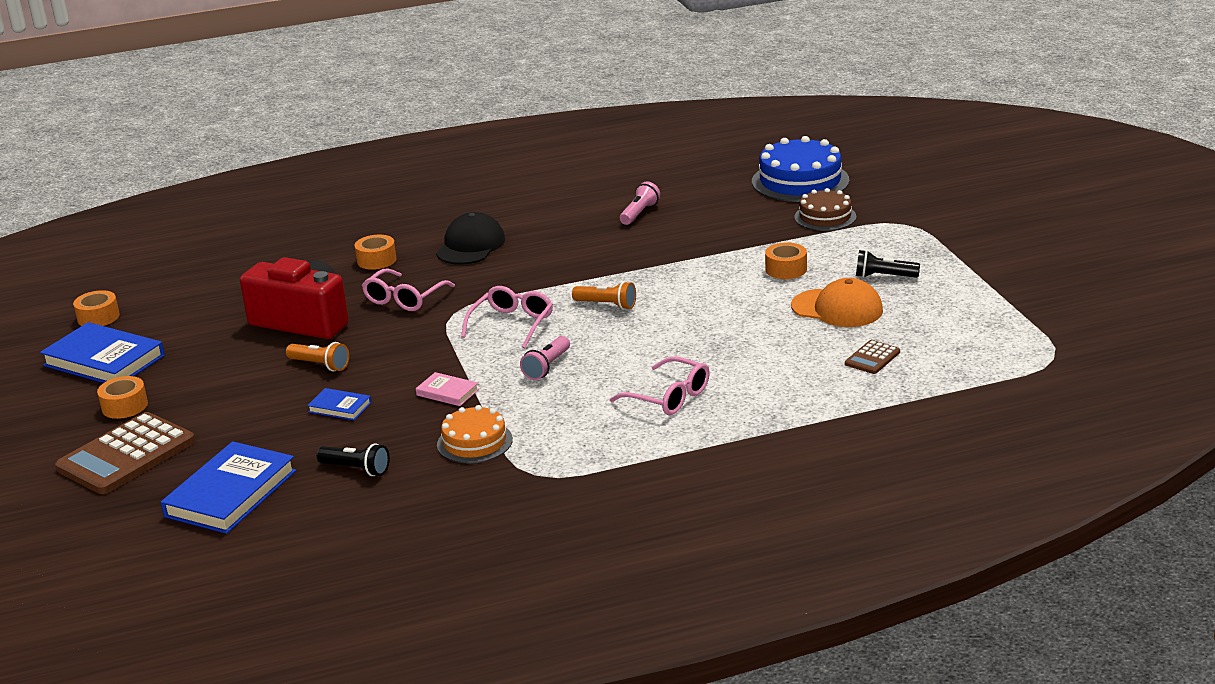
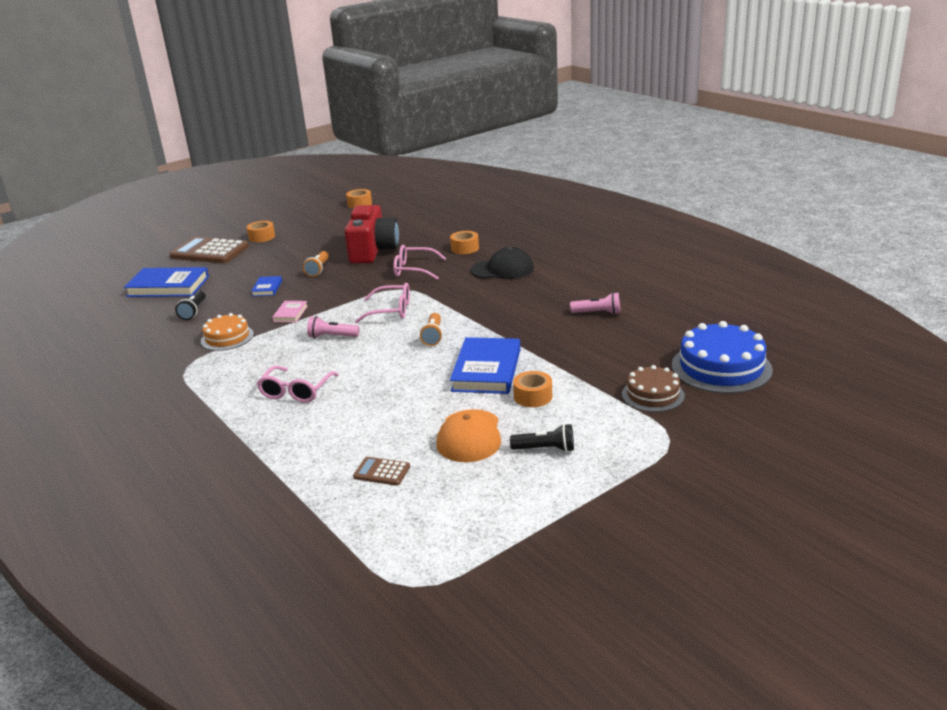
camera: 70 degrees right, 0 degrees up
blue book [40,322,165,383] -> blue book moved to [450,337,520,394]
black flashlight [856,250,920,278] -> black flashlight turned 105 degrees clockwise [510,424,574,452]

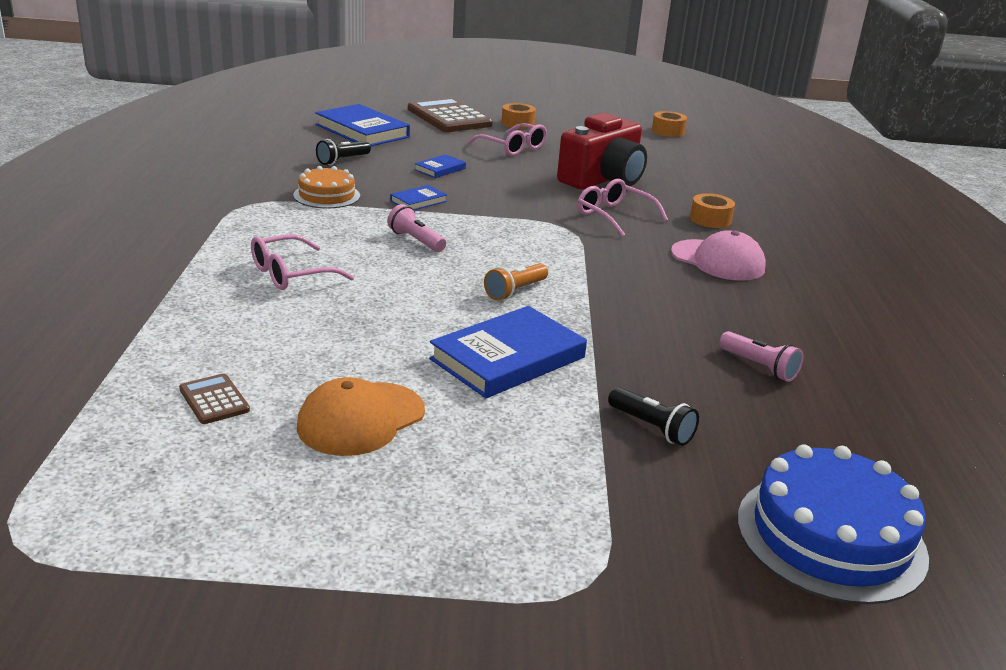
camera: 35 degrees right, 0 degrees up
pink book [272,301,308,322] -> blue book [390,185,447,210]
orange flashlight [303,251,329,277] -> none
pink glasses [355,283,410,323] -> pink glasses moved to [468,123,547,156]
black cap [471,247,534,279] -> pink cap [671,230,766,281]
black flashlight [510,424,574,452] -> black flashlight moved to [608,387,699,446]
orange tape [513,371,552,407] -> none
brown cake [622,365,685,412] -> none

